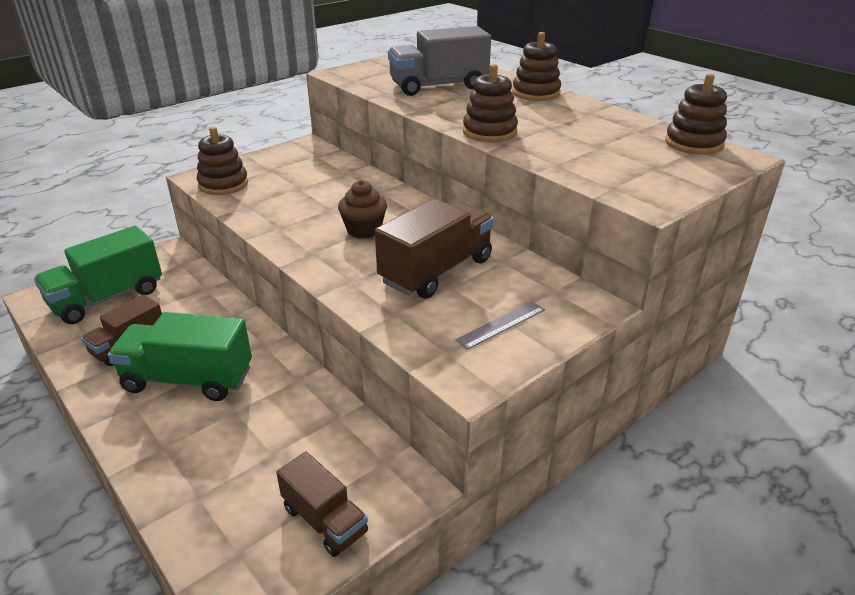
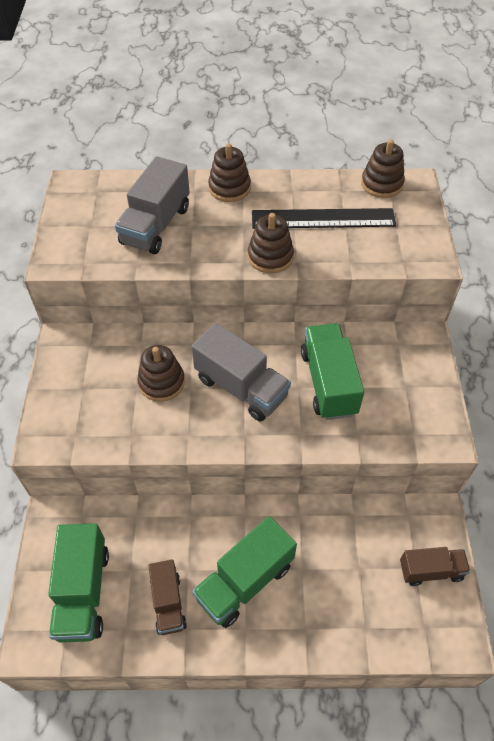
camera: 50 degrees left, 20 degrees up
brown stacking toy [197,127,248,195] -> brown stacking toy moved to [137,345,185,402]
brown cupcake [338,180,387,239] -> grey truck [192,323,291,422]
brown truck [375,199,494,299] -> green truck [301,323,364,420]
grey ruler [455,301,545,350] -> none
none -> black ruler [252,208,396,229]

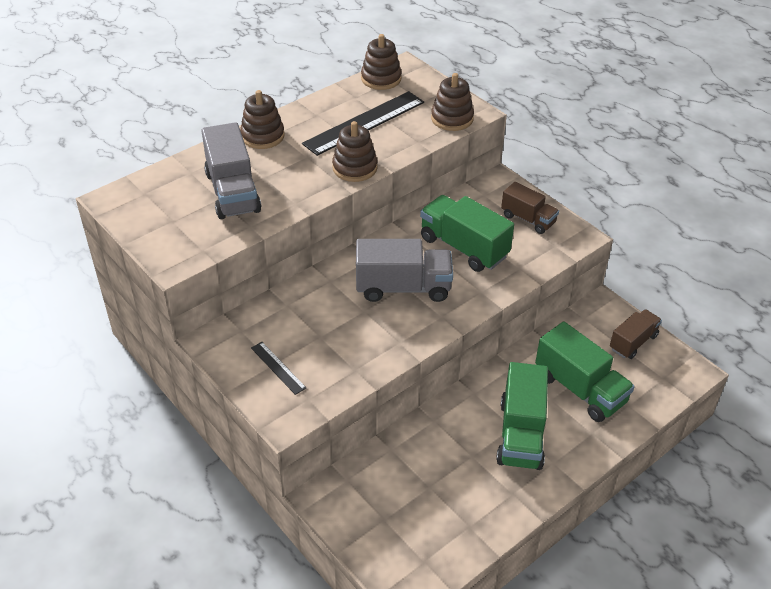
camera: 40 degrees left, 10 degrees down
green truck [48,523,109,643] -> green truck moved to [535,321,635,422]
brown stacking toy [137,345,185,402] -> brown stacking toy moved to [431,73,474,131]
brown truck [148,559,187,635] -> brown truck moved to [501,182,559,234]
none -> black ruler [251,342,306,395]

